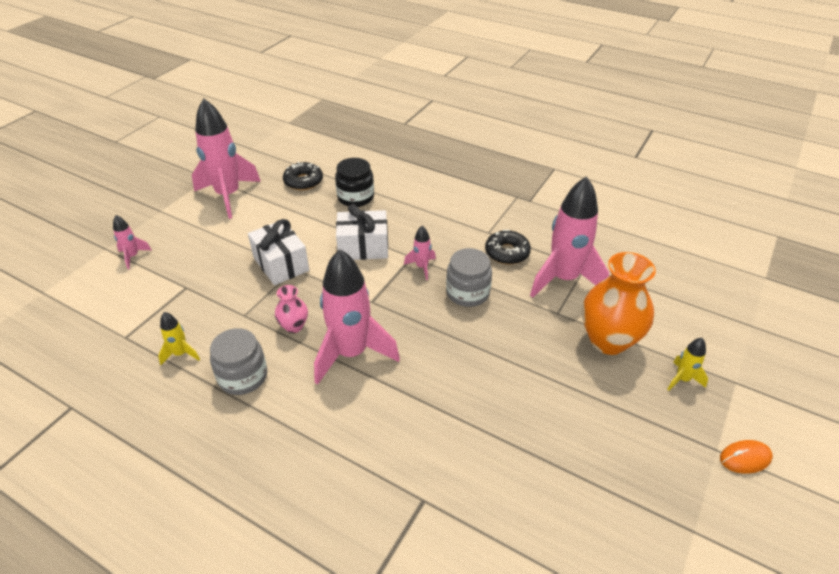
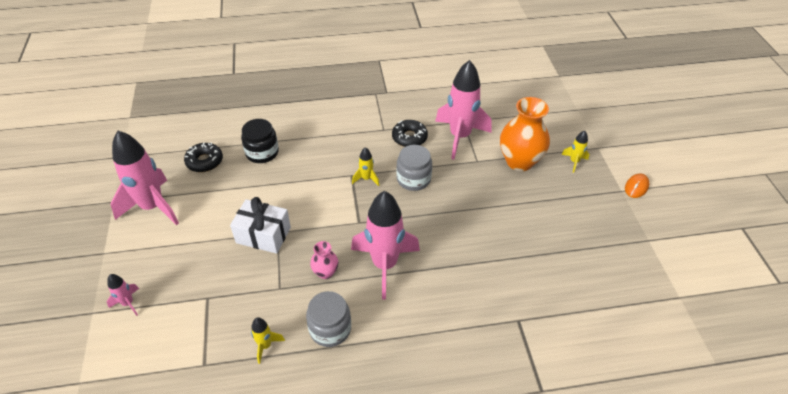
camera: 40 degrees left, 5 degrees up
white gift [336,204,388,260] -> none
pink rocket [404,226,436,280] -> yellow rocket [352,147,379,186]

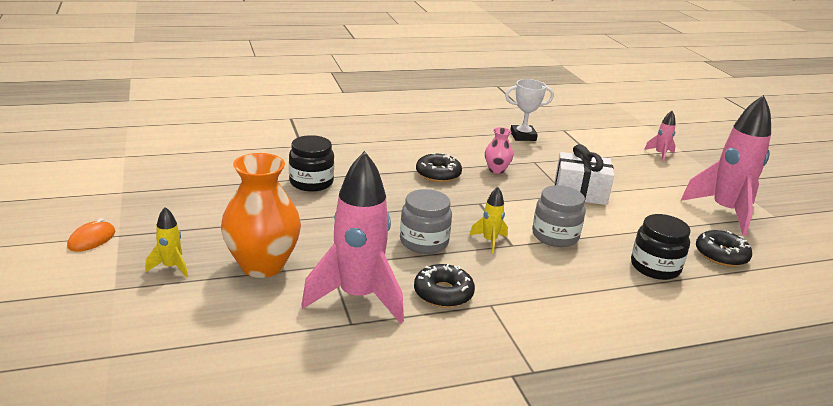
camera: 170 degrees right, 20 degrees down
yellow rocket [251,317,285,364] -> white trophy [505,79,554,141]
grey jar [306,291,351,347] -> grey jar moved to [532,185,586,247]
pink rocket [351,191,420,299] -> black donut [416,153,462,182]
none -> black jar [289,135,334,192]

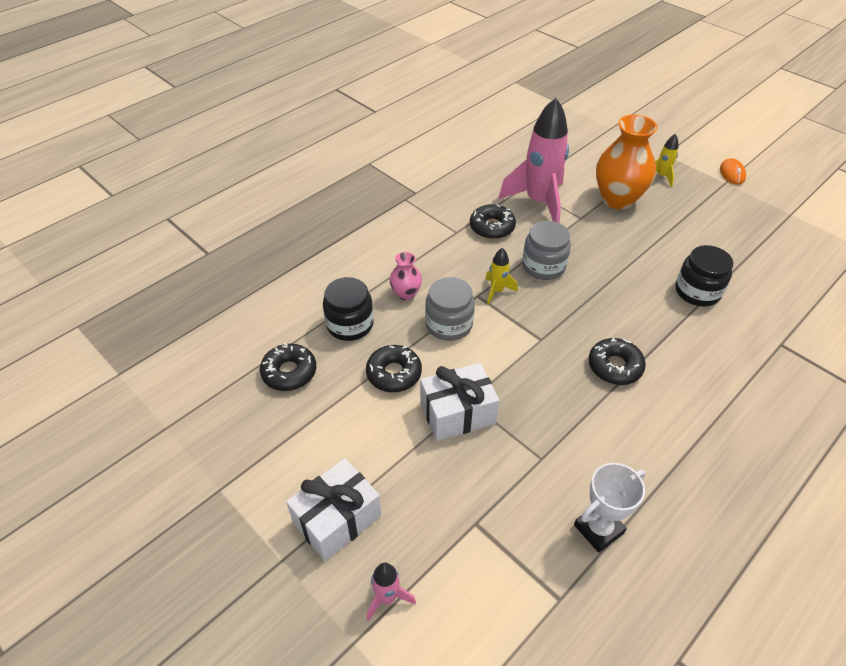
camera: 155 degrees right, 20 degrees up
pink vase [485,127,513,174] -> pink vase moved to [390,252,422,300]
pink rocket [680,95,771,236] -> none
none -> white gift [286,458,382,561]
none -> black donut [366,345,422,392]

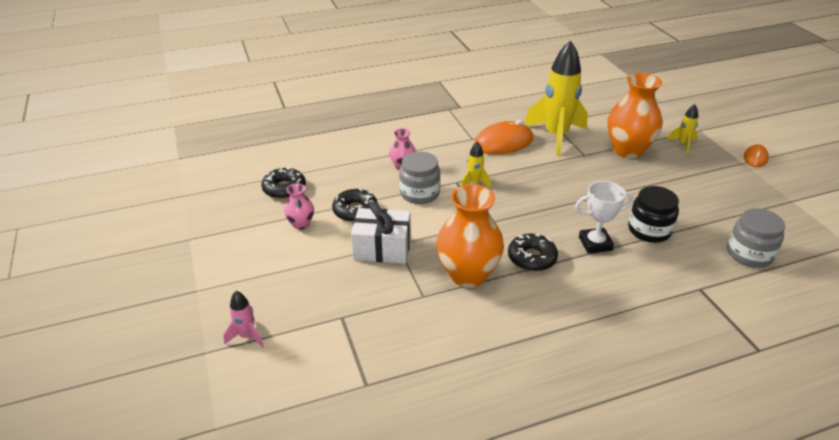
camera: 25 degrees right, 10 degrees down
white gift [286,458,382,561] -> none
black jar [323,277,374,341] -> none
black donut [470,204,516,239] -> orange mouse [474,120,533,155]
pink rocket [499,98,569,223] -> yellow rocket [524,40,588,156]
grey jar [522,221,571,280] -> grey jar moved to [727,208,785,268]
white trophy [574,463,646,553] -> white trophy moved to [575,181,633,254]
none -> pink vase [284,183,314,230]
none -> orange vase [436,184,504,288]

